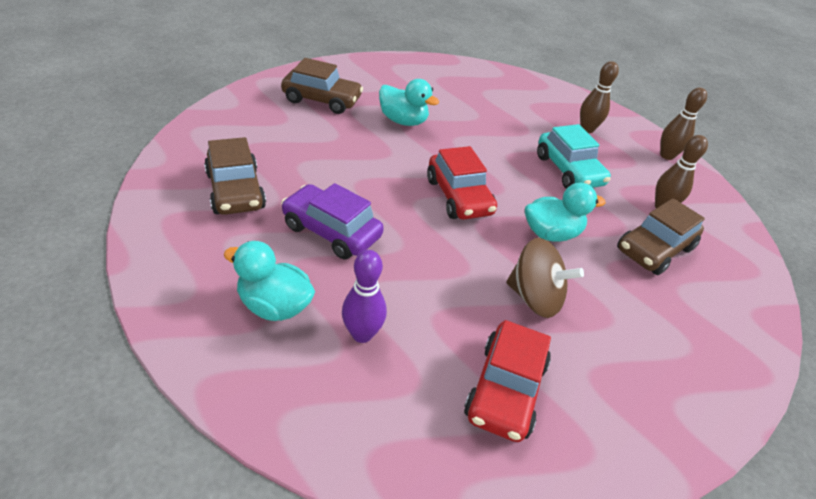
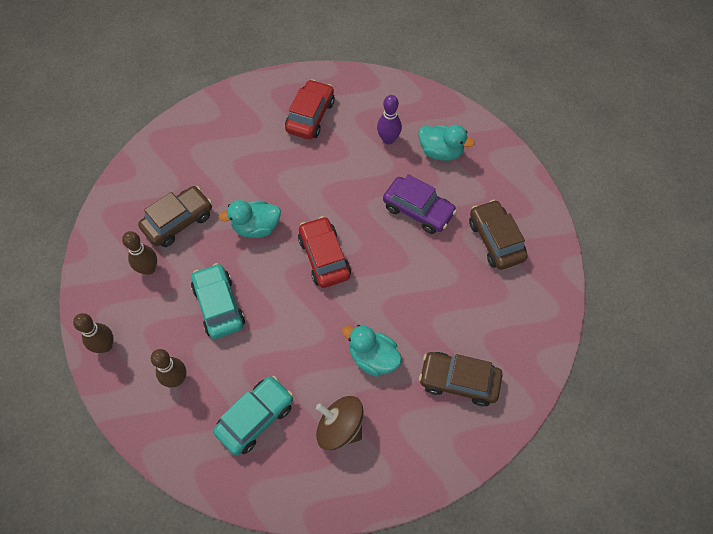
camera: 175 degrees left, 20 degrees up
brown spinning top [506,238,584,318] -> brown spinning top moved to [316,396,363,451]
none -> turquoise car [213,376,293,455]

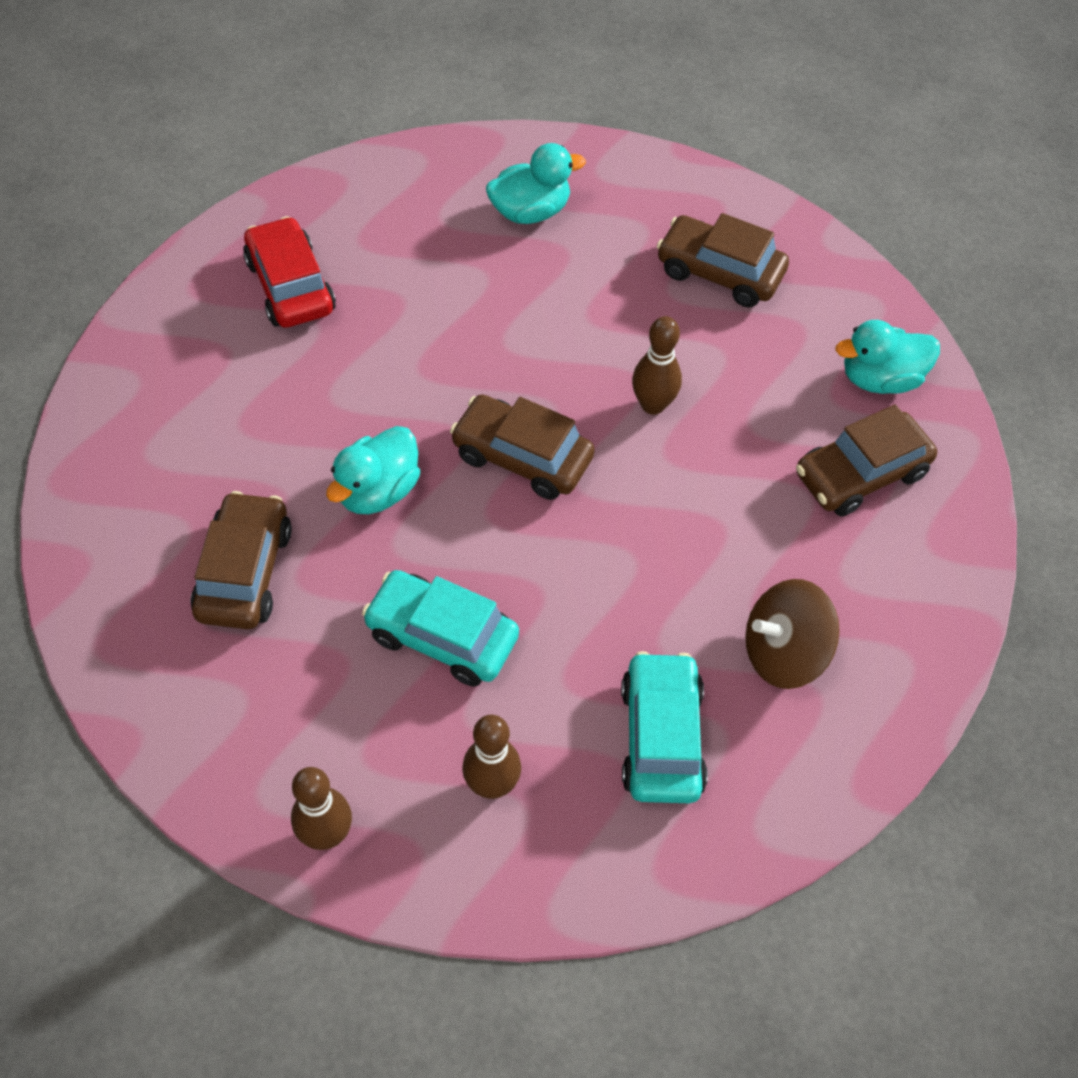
camera: 45 degrees left, 5 degrees down
brown bowling pin [122,231,157,275] -> brown bowling pin moved to [632,316,682,415]
red car [298,216,351,288] -> brown car [450,395,595,500]
turquoise duck [342,325,402,377] -> turquoise duck moved to [836,320,940,394]
purple bowling pin [377,95,402,144] -> none
purple car [383,174,457,234] -> none

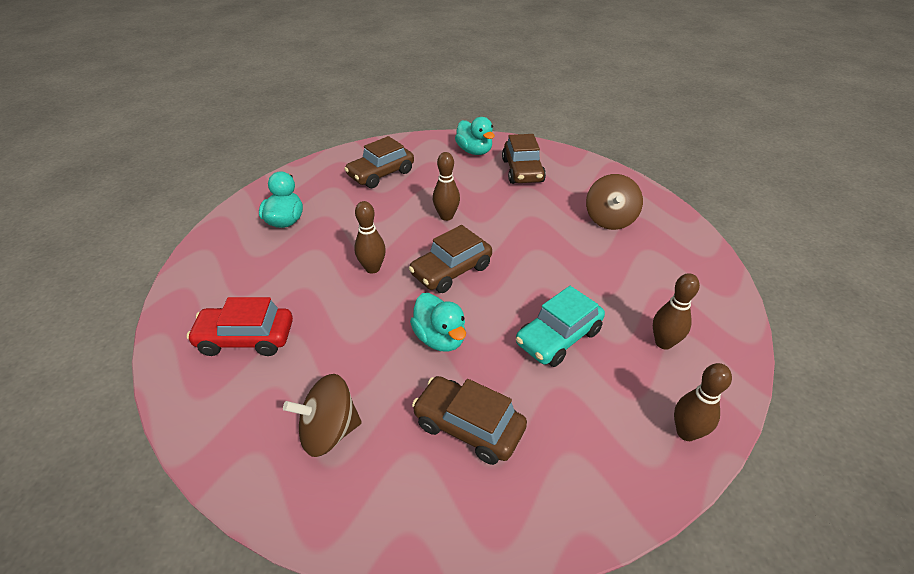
camera: 65 degrees left, 15 degrees down
turquoise car [621,651,708,803] -> none
turquoise duck [836,320,940,394] -> turquoise duck turned 45 degrees counterclockwise [455,117,495,155]
none -> brown spinning top [283,374,362,457]
none -> brown bowling pin [354,201,386,273]

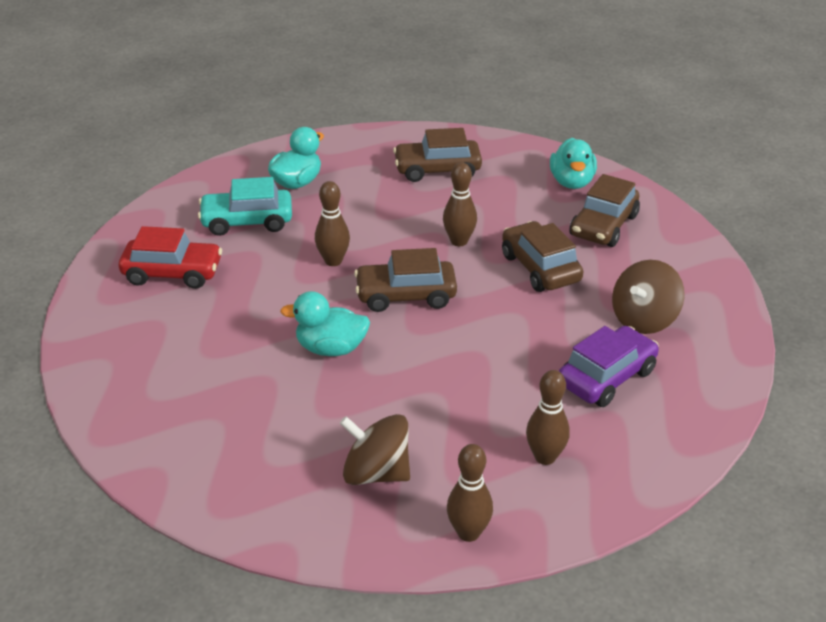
camera: 35 degrees right, 5 degrees down
red car [187,297,293,356] -> red car turned 150 degrees clockwise [119,226,222,289]
brown spinning top [283,374,362,457] -> brown spinning top moved to [340,414,410,485]
turquoise duck [410,293,466,352] -> turquoise duck turned 90 degrees clockwise [280,291,370,356]
brown car [412,376,527,465] -> brown car moved to [502,221,583,292]
turquoise car [516,286,605,367] -> turquoise car moved to [198,177,292,236]
none -> purple car [559,326,659,407]

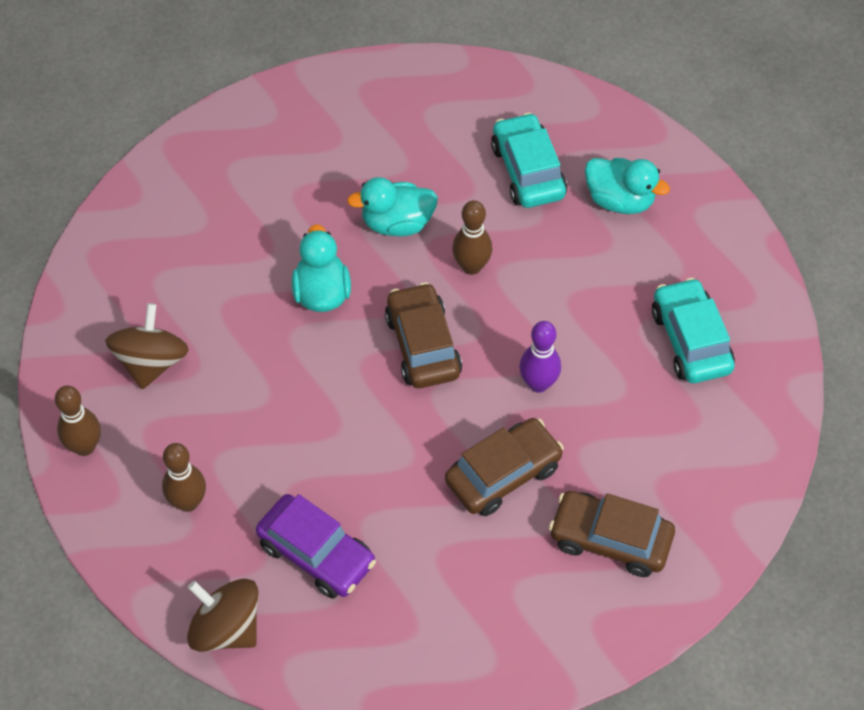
camera: 80 degrees right, 20 degrees up
red car [119,226,222,289] -> none
brown car [393,128,482,182] -> turquoise car [652,278,735,383]
brown bowling pin [443,162,477,246] -> purple bowling pin [519,321,561,393]
turquoise duck [550,138,597,189] -> turquoise duck moved to [347,177,438,236]
brown spinning top [612,260,685,334] -> brown spinning top moved to [187,579,259,652]

